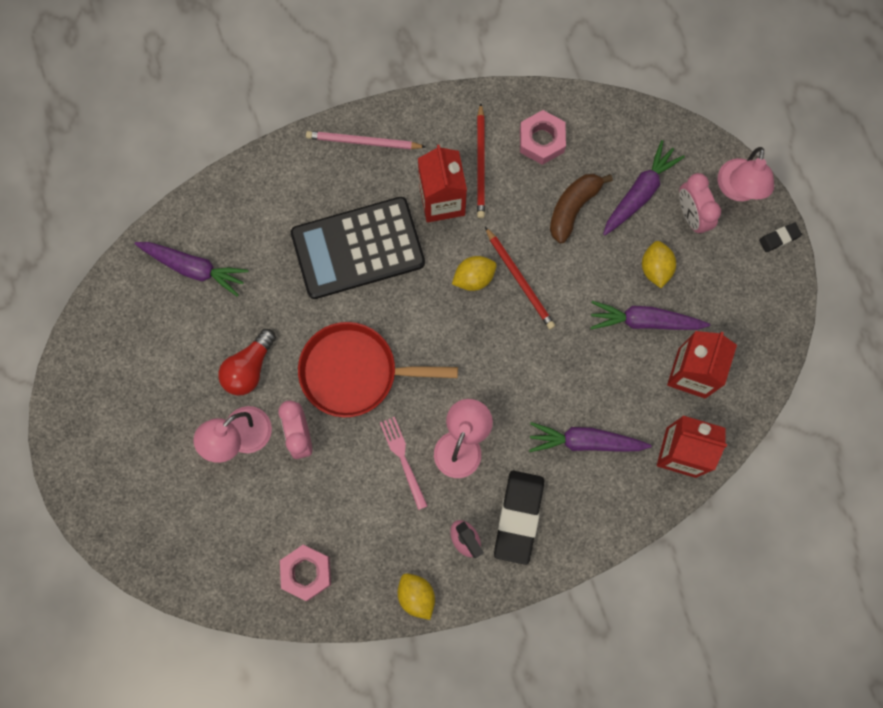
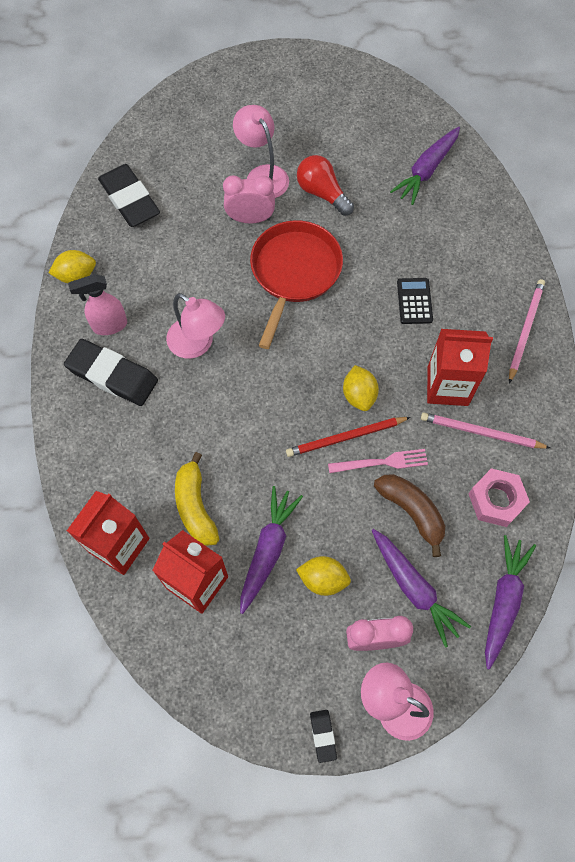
camera: 105 degrees right, 10 degrees down
pink nut [280,545,331,601] -> black eraser [98,164,160,227]
black calculator [291,197,425,299] -> black calculator [397,278,433,324], size x0.42
pink fork [380,417,427,510] -> pink fork moved to [328,449,428,473]
red pencil [477,103,485,218] -> pink pencil [421,412,550,449]
purple carrot [529,422,652,452] -> purple carrot moved to [485,535,536,670]
none -> yellow banana [175,452,219,546]

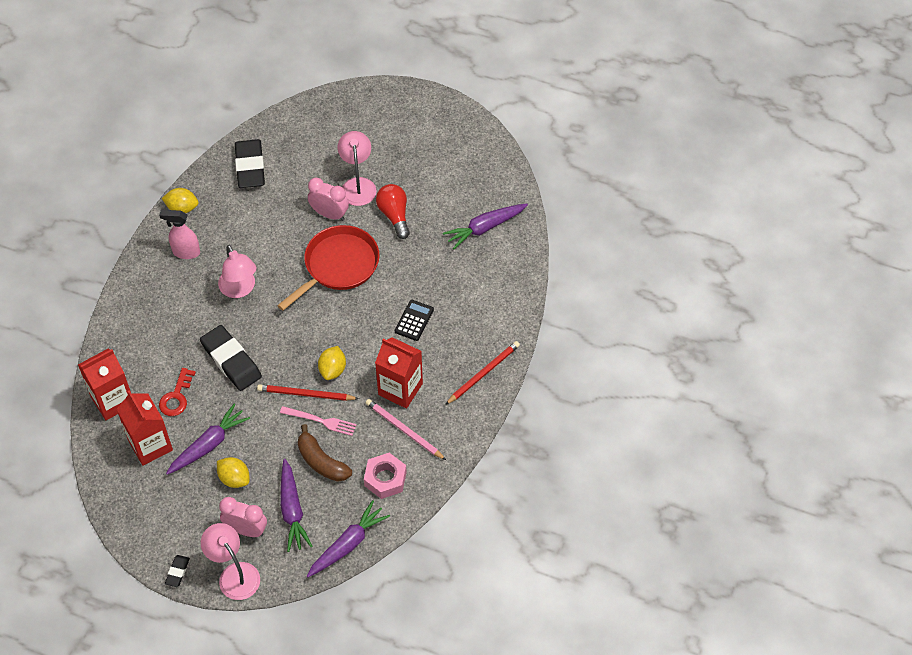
camera: 25 degrees right, 10 degrees down
black eraser [64,339,158,406] -> black eraser moved to [200,325,262,391]
yellow banana [175,452,219,546] -> red key [159,368,196,416]
brown banana [374,474,445,557] -> brown banana turned 150 degrees clockwise [298,424,352,482]
pink pencil [509,279,545,384] -> red pencil [445,341,520,405]

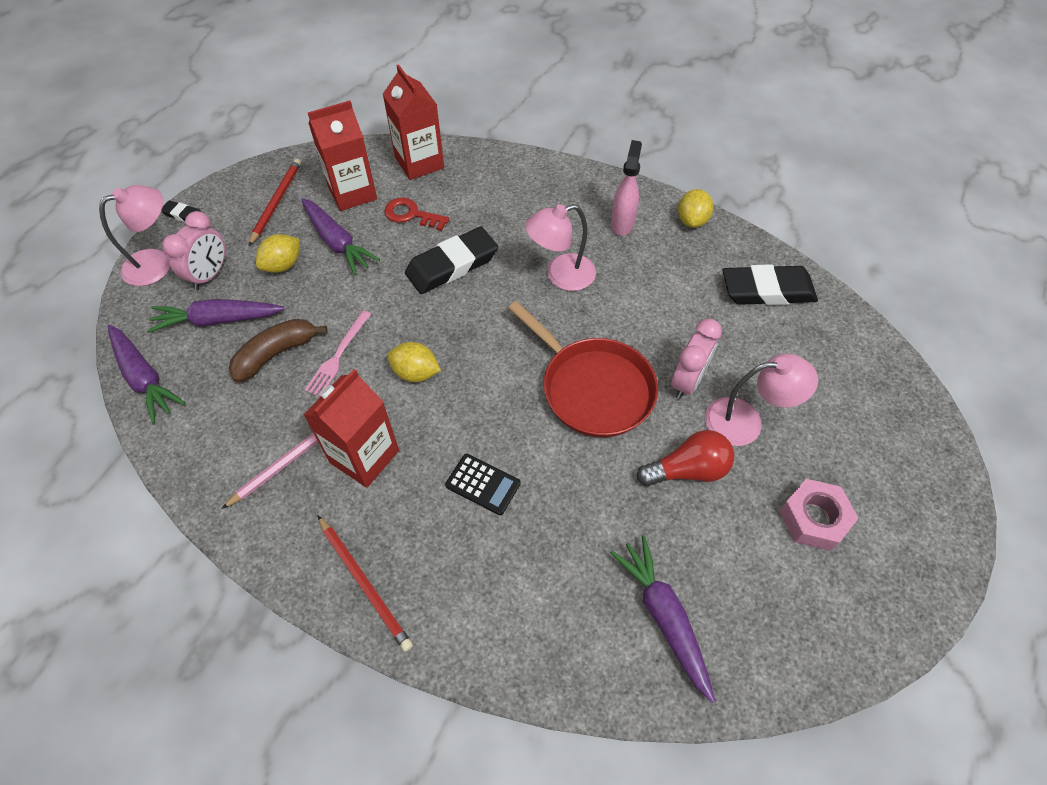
camera: 95 degrees right, 0 degrees up
red pencil [257,384,359,401] -> red pencil moved to [249,159,301,246]
pink nut [364,453,407,499] -> pink nut moved to [779,479,859,551]

